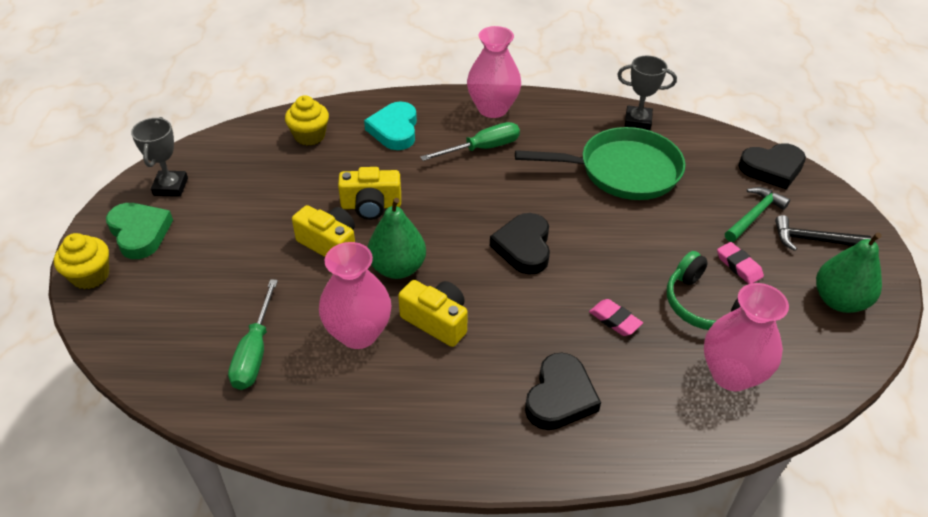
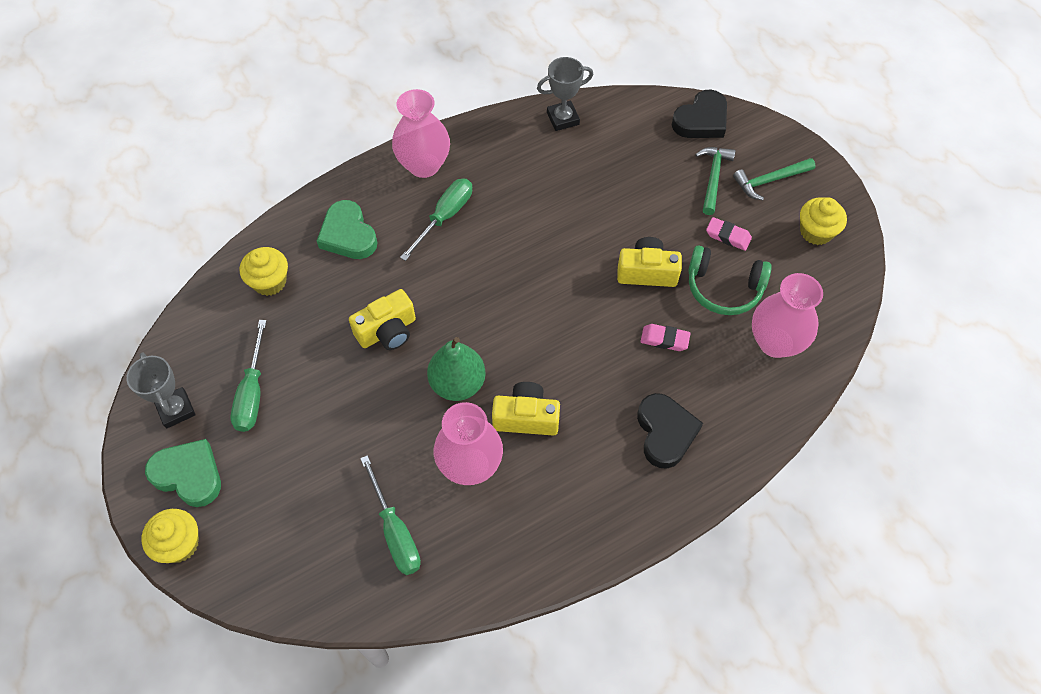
camera: 30 degrees left, 15 degrees up
yellow camera [292,205,355,257] -> yellow camera moved to [617,237,682,287]
turquoise heart [364,101,417,150] -> green heart [317,200,378,259]
black heart [490,213,550,275] -> none
green pan [515,127,685,200] -> none
black hammer [775,215,872,251] -> green hammer [733,158,815,200]
green pear [816,233,882,313] -> yellow cupcake [800,197,847,245]
none -> green screwdriver [231,320,266,432]

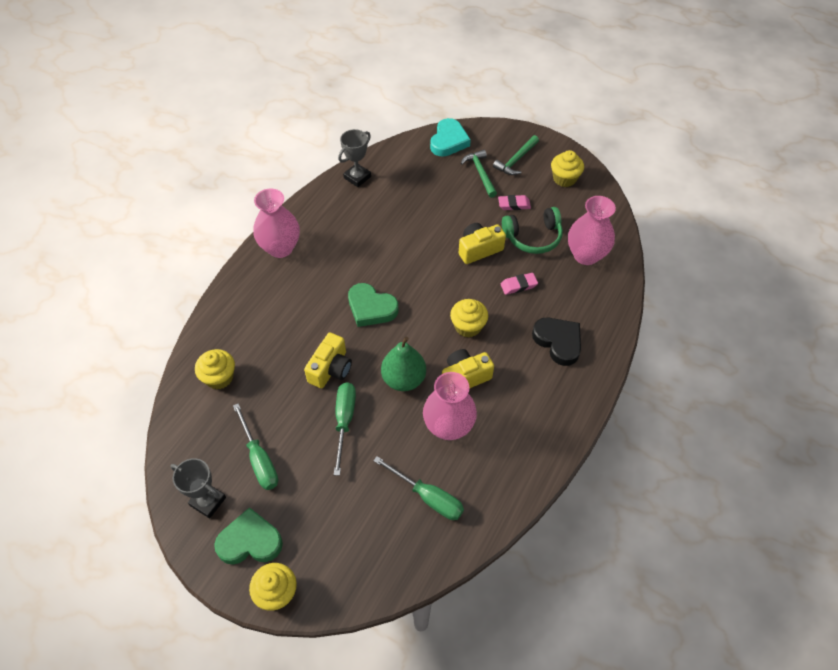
camera: 30 degrees left, 5 degrees down
green heart [317,200,378,259] -> green heart moved to [348,283,399,327]
green screwdriver [400,178,472,261] -> green screwdriver moved to [334,382,356,476]
black heart [672,89,727,138] -> turquoise heart [430,118,471,157]
none -> yellow cupcake [450,299,488,338]

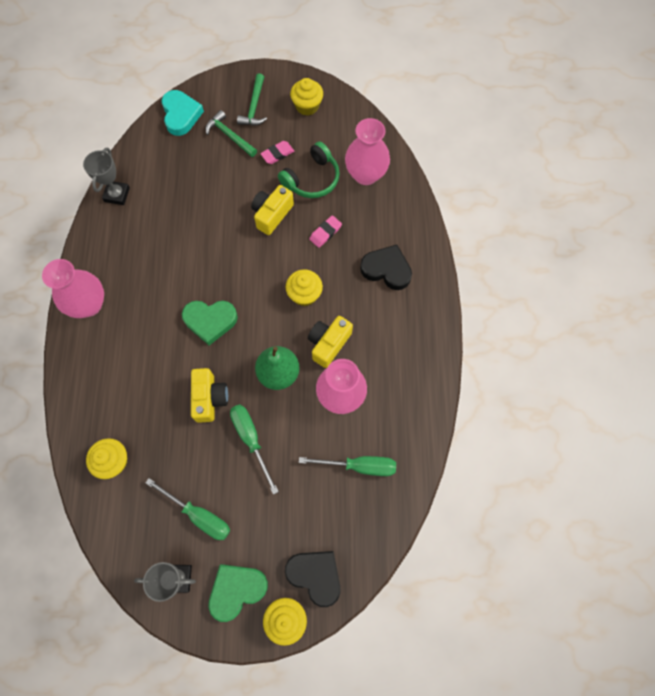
camera: 30 degrees left, 15 degrees up
none -> black heart [285,551,341,607]

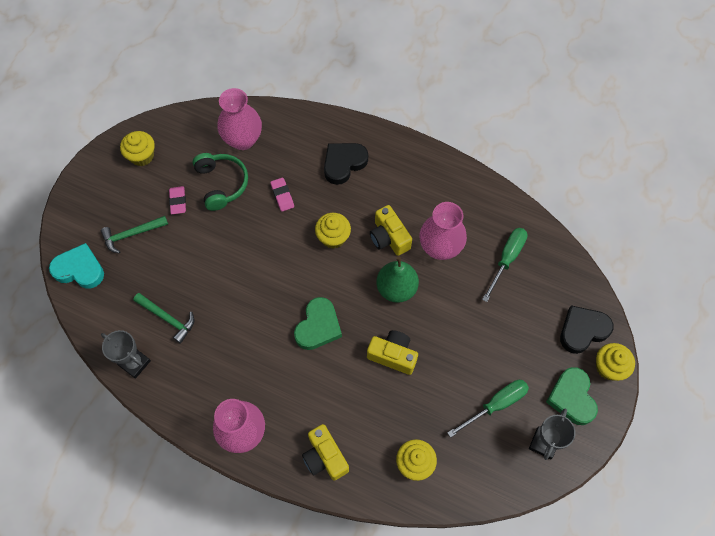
camera: 65 degrees left, 5 degrees down
green screwdriver [230,404,279,495] -> none
green hammer [237,73,267,126] -> green hammer moved to [133,293,194,344]
yellow camera [251,185,294,235] -> yellow camera moved to [302,424,349,481]

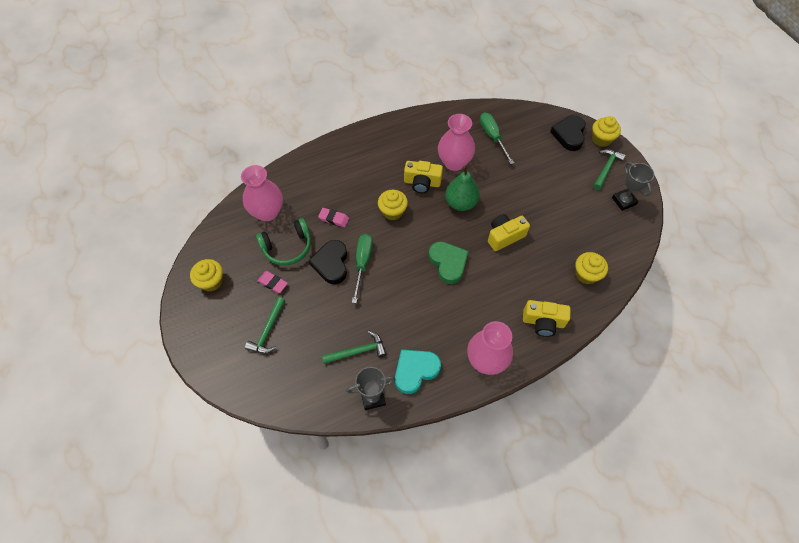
camera: 50 degrees left, 5 degrees down
turquoise heart [49,243,104,289] -> turquoise heart moved to [395,350,441,394]
green headphones [193,153,248,211] -> green headphones turned 135 degrees clockwise [256,218,311,265]
black heart [324,143,368,185] -> black heart moved to [309,240,347,284]
green screwdriver [447,380,529,438] -> green screwdriver moved to [352,234,373,303]
green heart [546,367,598,425] -> green hammer [593,149,626,190]

